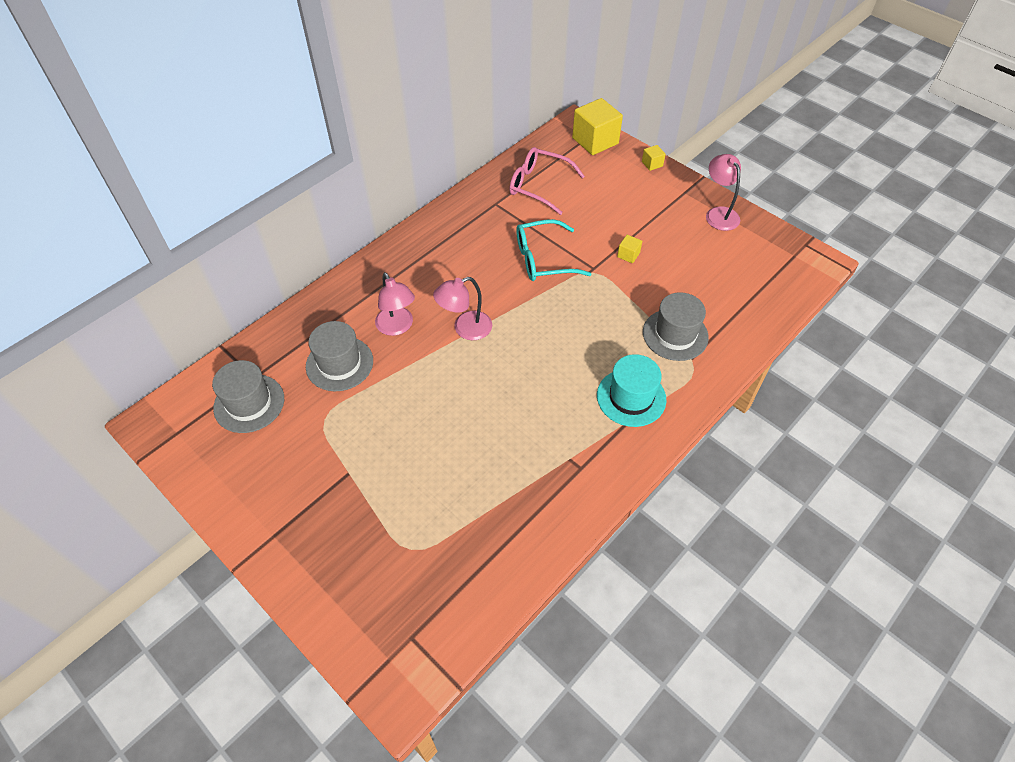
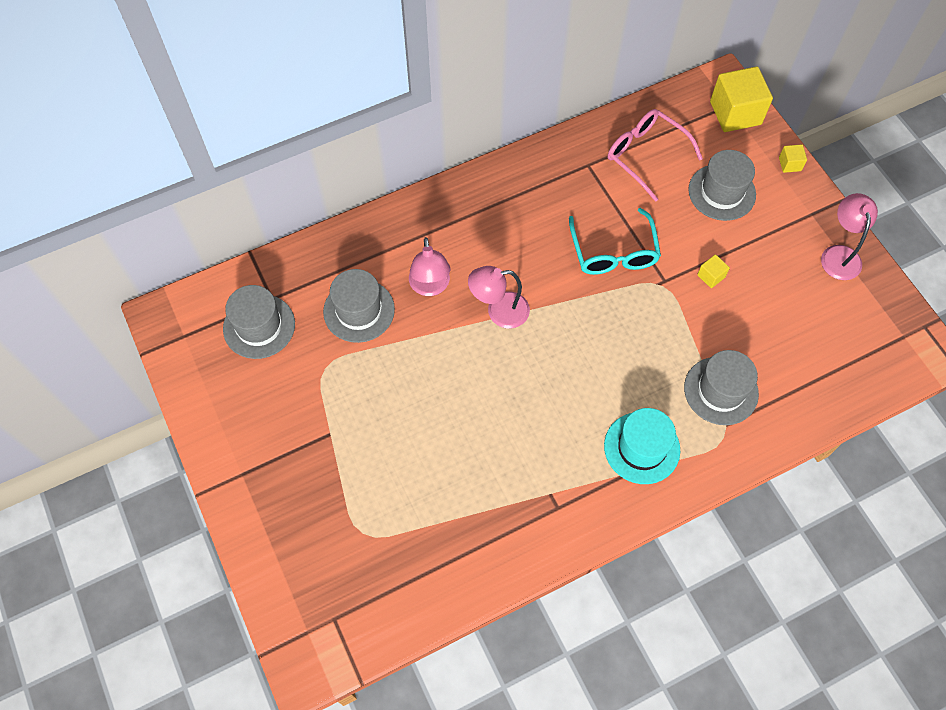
camera: 20 degrees right, 10 degrees up
turquoise glasses [516,219,591,281] -> turquoise glasses turned 105 degrees counterclockwise [569,208,661,275]
none -> grey hat [688,150,756,221]

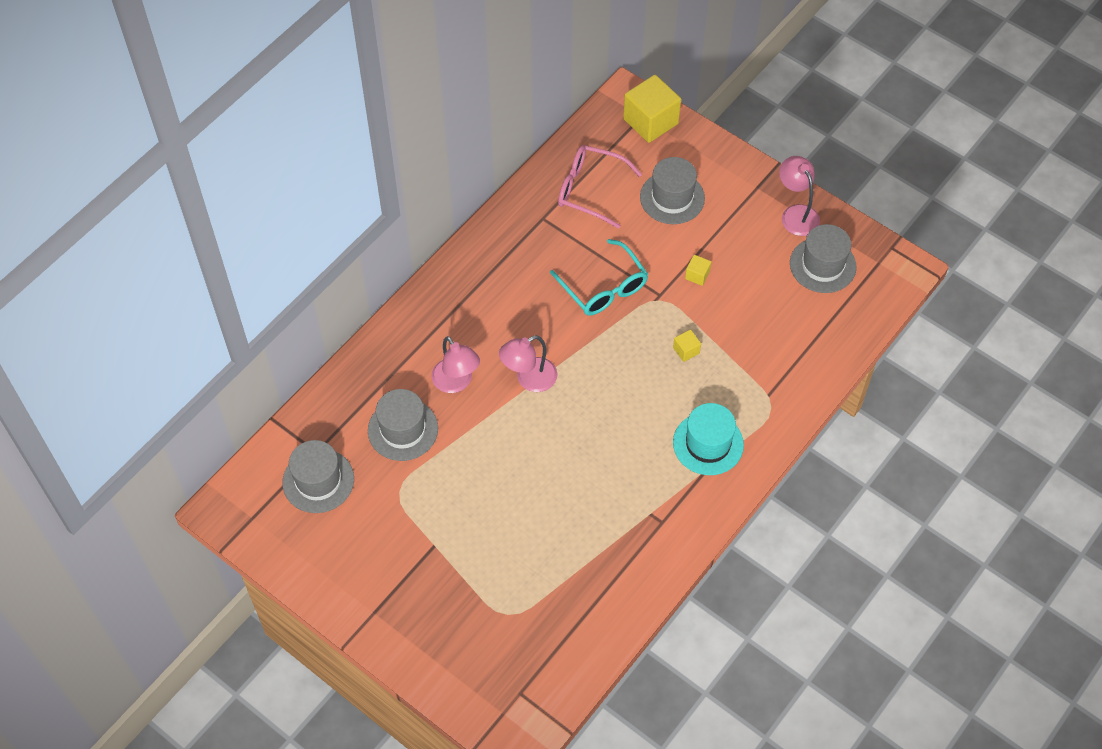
camera: 25 degrees left, 5 degrees down
grey hat [684,350,759,425] -> grey hat moved to [790,224,857,293]
yellow cube [779,144,807,173] -> yellow cube moved to [673,330,701,362]

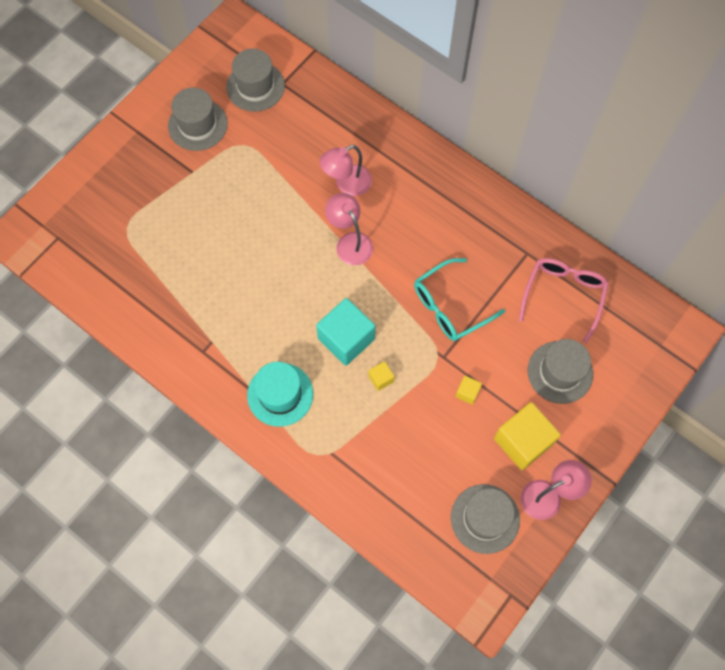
camera: 90 degrees right, 10 degrees up
grey hat [368,389,438,461] -> grey hat moved to [168,88,228,151]
yellow cube [623,75,681,143] -> yellow cube moved to [494,402,561,470]
none -> turquoise cube [316,298,375,366]

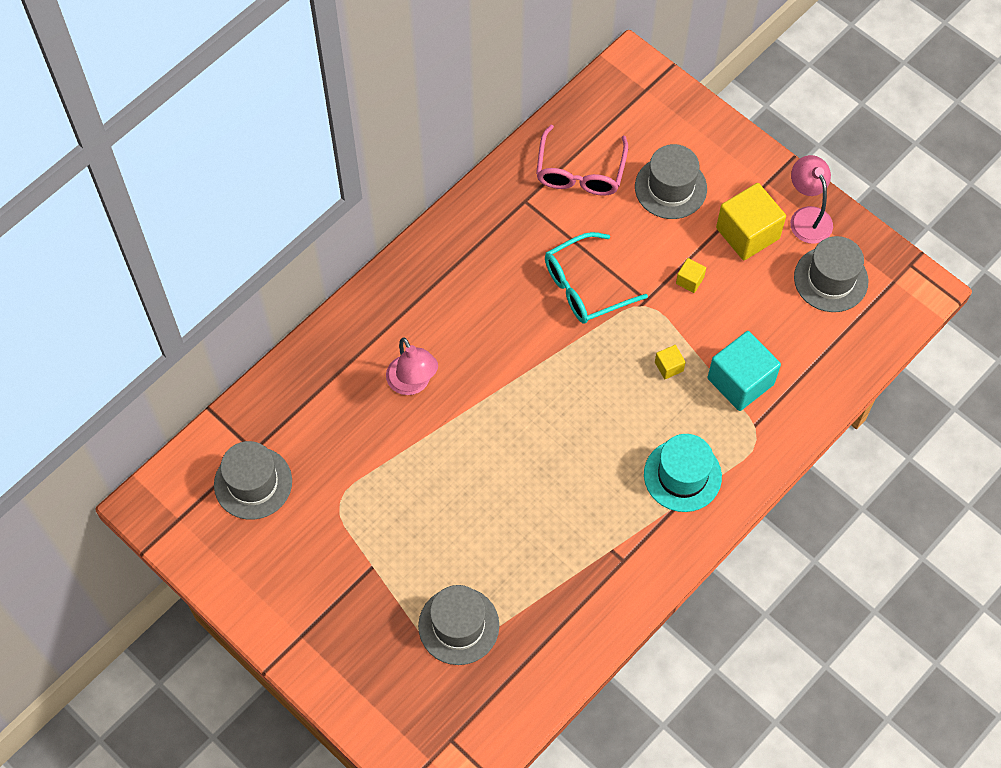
camera: 85 degrees left, 5 degrees down
grey hat [168,88,228,151] -> grey hat moved to [418,585,499,665]
turquoise cube [316,298,375,366] -> turquoise cube moved to [708,331,781,411]
pink lamp [325,193,373,265] -> none
turquoise glasses [414,258,505,341] -> turquoise glasses turned 90 degrees clockwise [545,232,648,324]
pink glasses [519,258,609,343] -> pink glasses turned 105 degrees counterclockwise [536,125,628,196]

